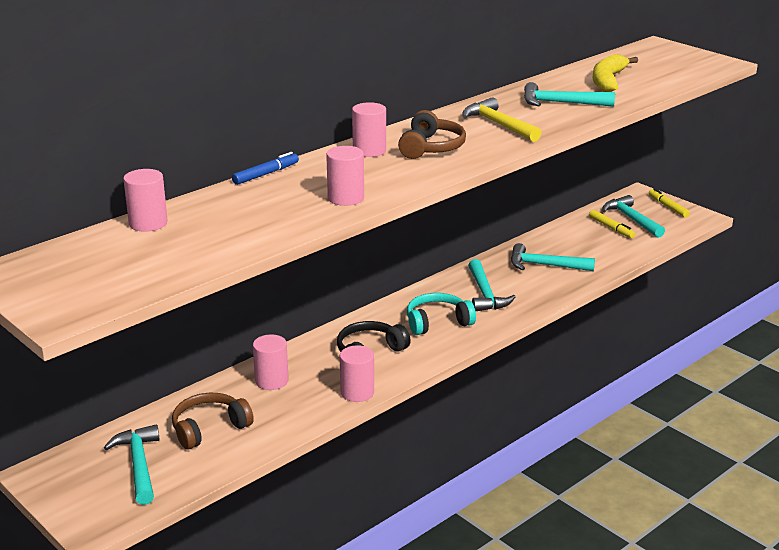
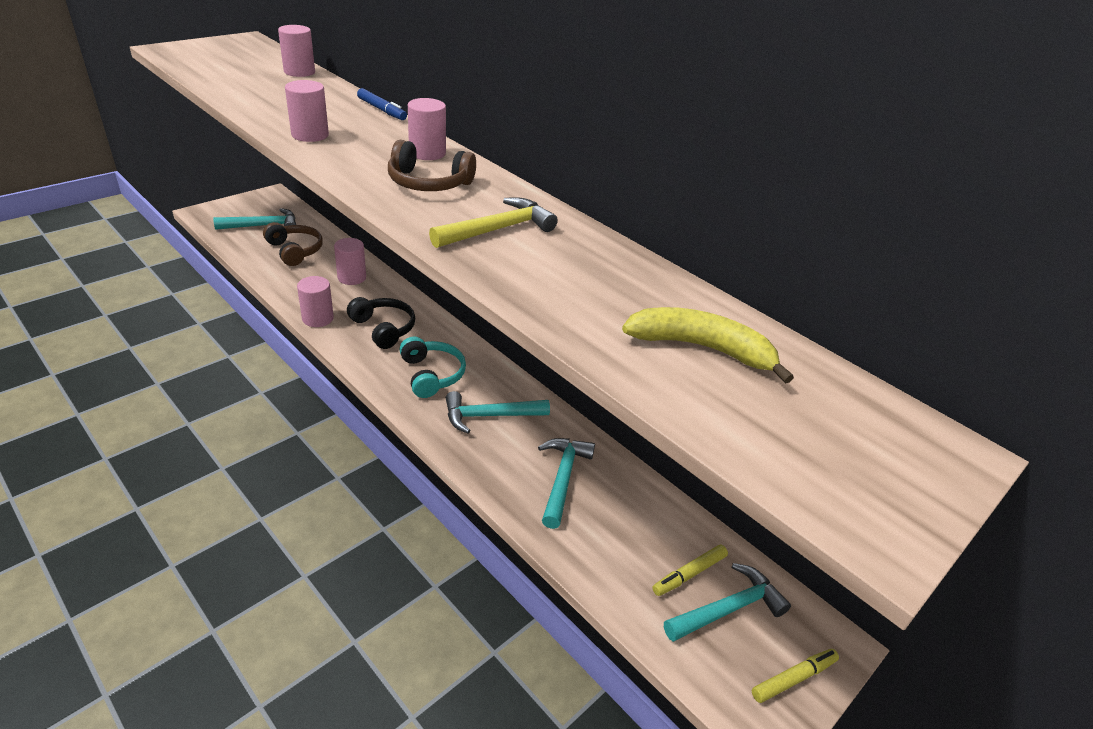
camera: 85 degrees right, 10 degrees up
turquoise hammer [524,82,615,107] -> none

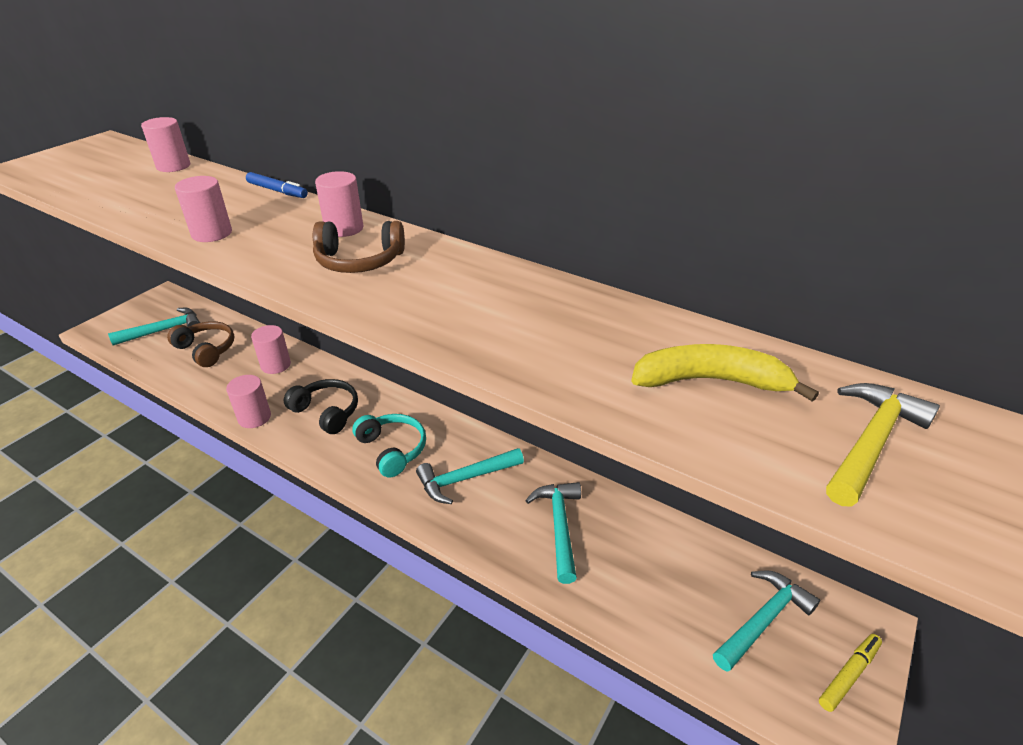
camera: 10 degrees left, 0 degrees up
yellow hammer [429,198,558,248] -> yellow hammer moved to [826,383,940,506]
yellow marker [653,545,728,596] -> none

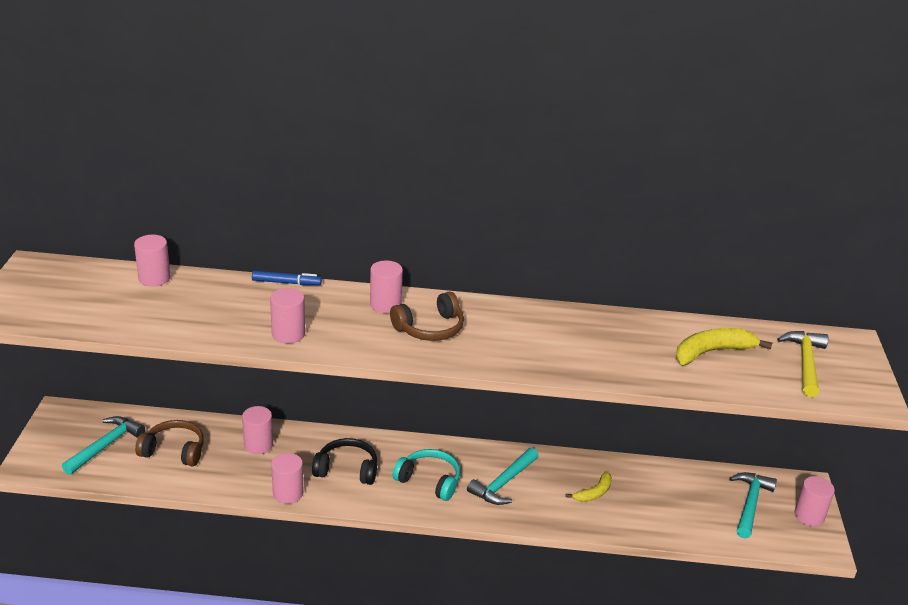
camera: 30 degrees left, 5 degrees down
turquoise hammer [525,482,581,584] -> yellow banana [565,471,612,502]
yellow marker [819,634,882,712] -> pink cylinder [794,476,835,526]

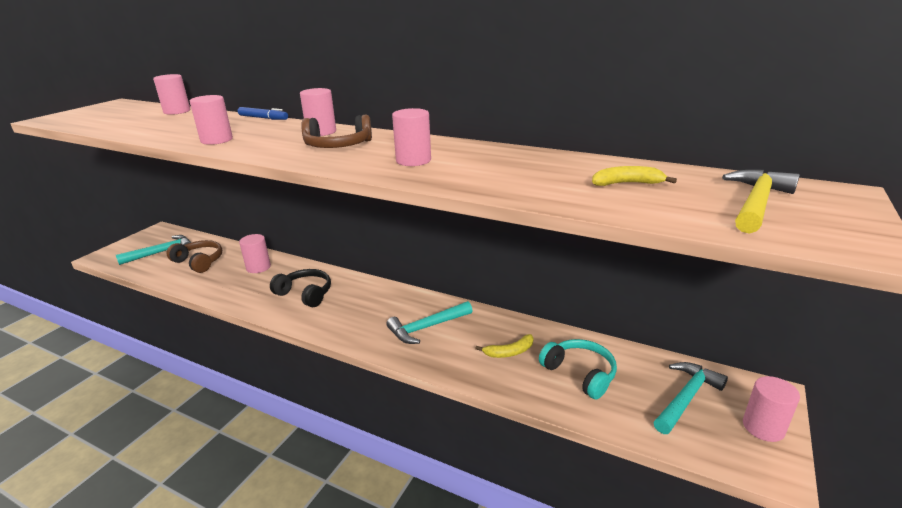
camera: 25 degrees right, 5 degrees down
pink cylinder [271,453,304,504] -> pink cylinder moved to [392,108,431,166]
turquoise headphones [392,449,460,501] -> turquoise headphones moved to [539,339,617,399]
yellow banana [676,328,772,365] -> yellow banana [592,166,677,186], size x0.61

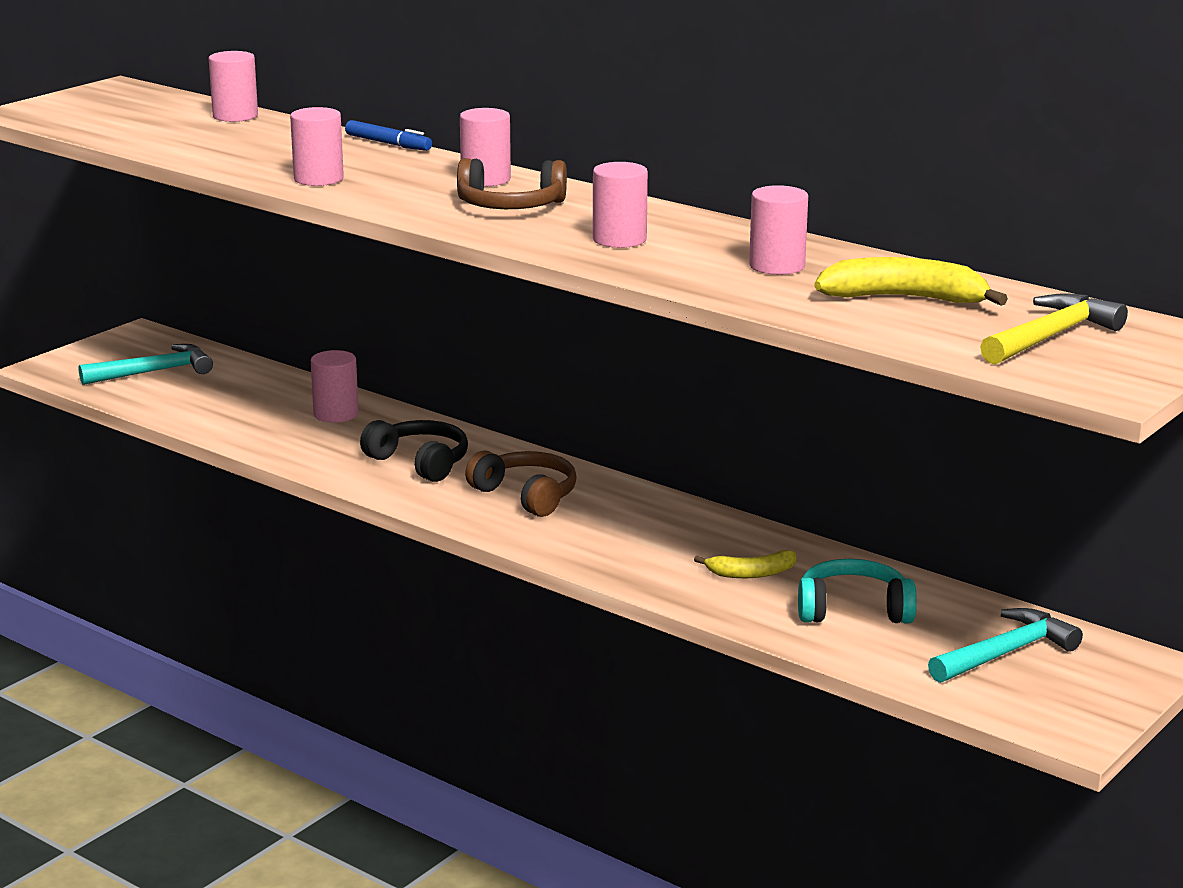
camera: 10 degrees right, 5 degrees down
brown headphones [166,240,222,273] -> brown headphones moved to [465,451,577,517]
turquoise hammer [386,301,473,344] -> none
turquoise headphones [539,339,617,399] -> turquoise headphones turned 60 degrees counterclockwise [798,559,917,624]
yellow banana [592,166,677,186] -> yellow banana [814,257,1008,306], size x1.63
pink cylinder [743,376,800,442] -> pink cylinder moved to [749,185,808,275]

